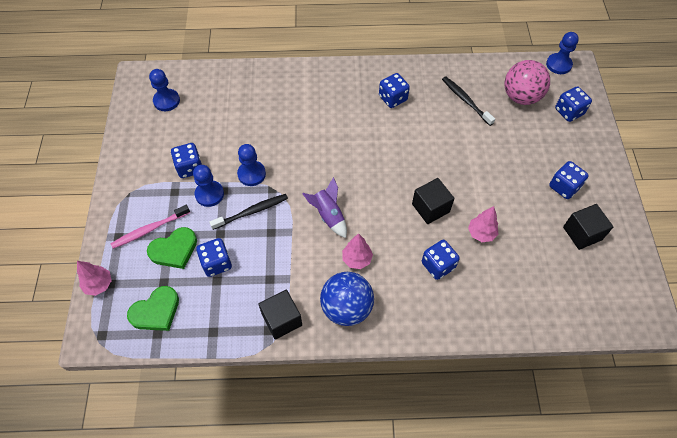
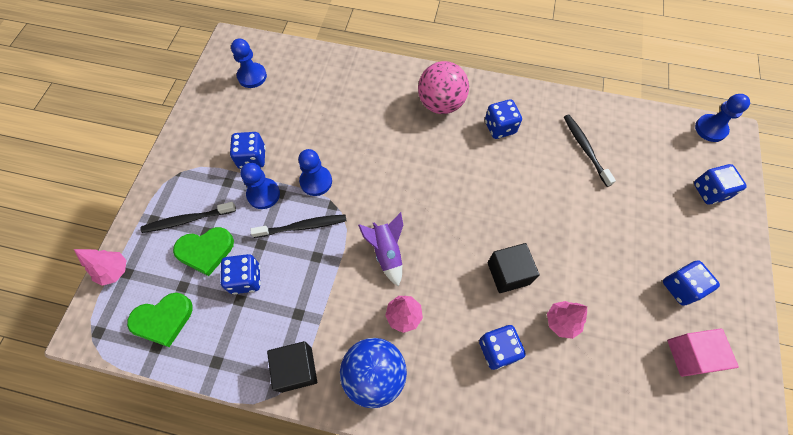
camera: 15 degrees right, 5 degrees up
pink toothbrush [111,205,190,249] -> black toothbrush [140,202,236,233]
pink ball [504,60,550,105] -> pink ball moved to [418,61,469,114]
black cube [563,204,614,250] -> pink cube [667,329,739,377]

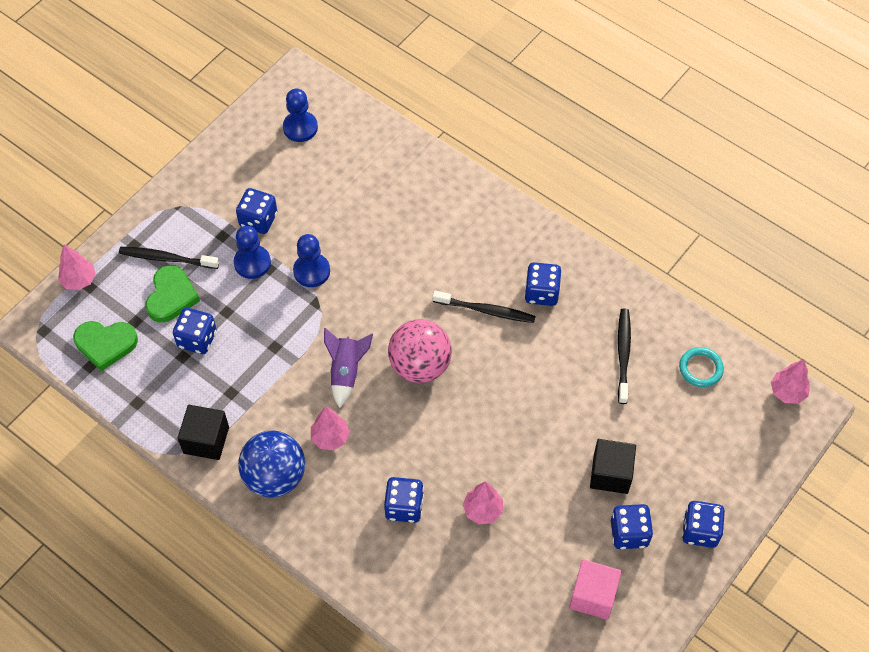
camera: 25 degrees right, 5 degrees down
green heart [173,227,234,276] -> green heart turned 90 degrees counterclockwise [145,265,200,322]
black toothbrush [250,214,347,238] -> black toothbrush moved to [433,291,536,323]
pink ball [418,61,469,114] -> pink ball moved to [388,319,452,383]
black cube [488,243,539,293] -> black cube moved to [590,439,636,494]
blue dice [694,164,747,205] -> blue dice moved to [682,501,725,548]
blue pawn [695,94,750,142] -> pink tree [771,359,810,404]
none -> turquoise ring [679,347,724,387]

